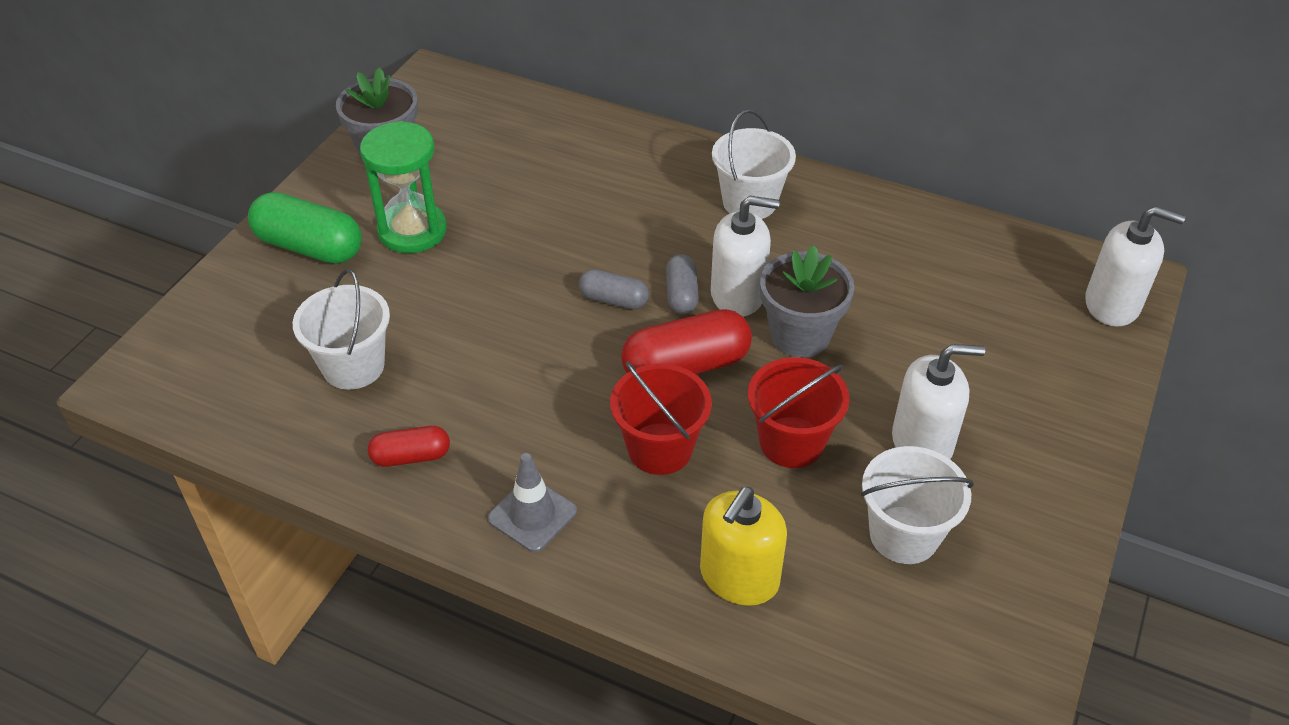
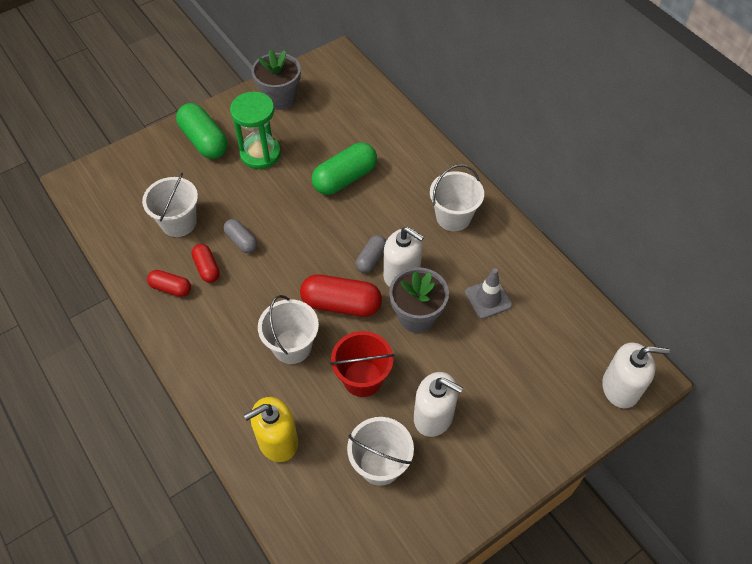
camera: 30 degrees right, 10 degrees up
grey traffic cone [488,453,577,552] -> grey traffic cone moved to [465,268,512,319]
grey capsule [579,269,649,309] -> grey capsule moved to [223,219,258,253]
red bucket [610,361,712,475] -> white bucket [258,295,319,364]
white soap dispenser [1085,206,1185,327] -> white soap dispenser turned 45 degrees counterclockwise [602,342,670,408]
none -> red capsule [192,244,220,283]
none -> green capsule [312,142,377,195]

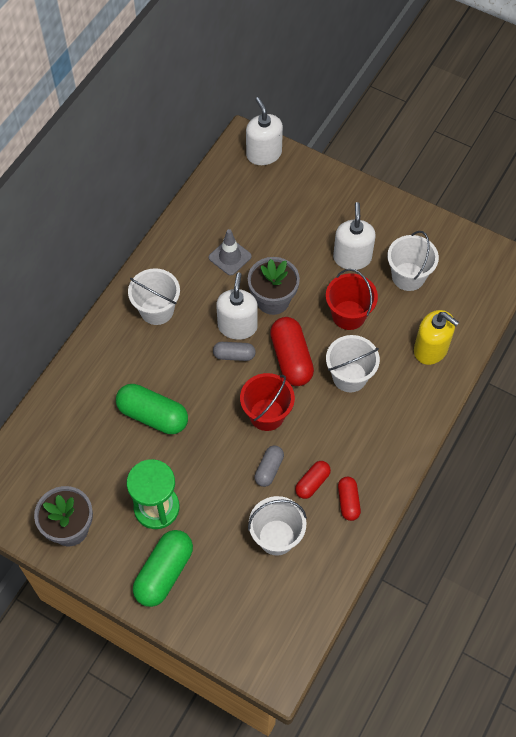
camera: 115 degrees left, 5 degrees up
none -> red bucket [240,373,295,431]

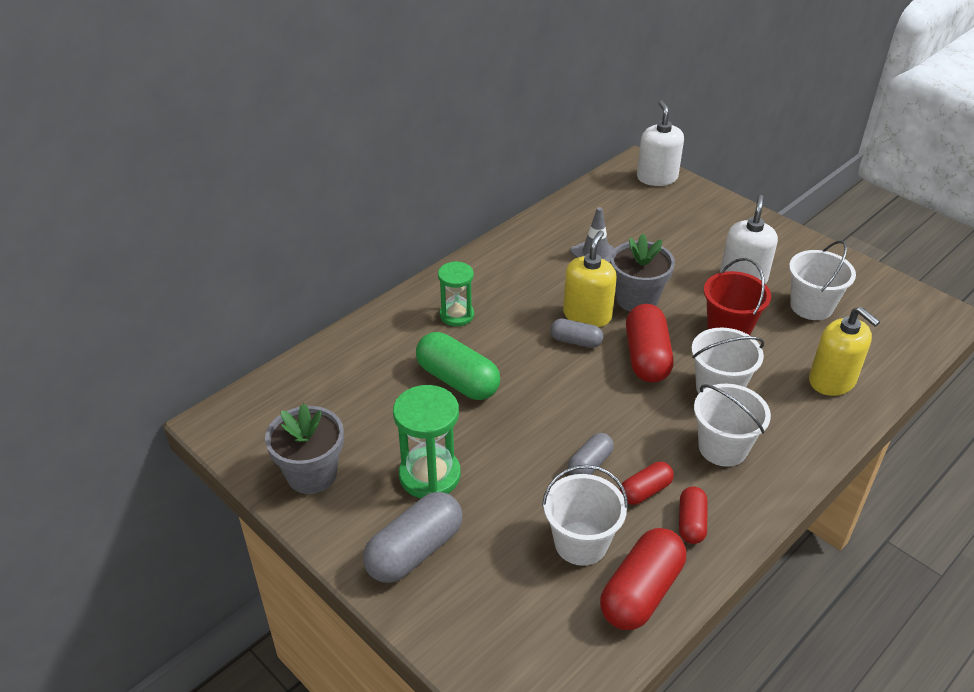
camera: 15 degrees right, 20 degrees down
white bucket [128,268,180,325] -> white bucket moved to [694,384,771,467]
green capsule [133,530,193,607] -> grey capsule [363,492,462,583]
white soap dispenser [216,273,258,340] -> yellow soap dispenser [563,231,617,327]
red bucket [240,373,295,431] -> none
none -> green hourglass [438,261,474,326]
none -> red capsule [600,528,686,630]

